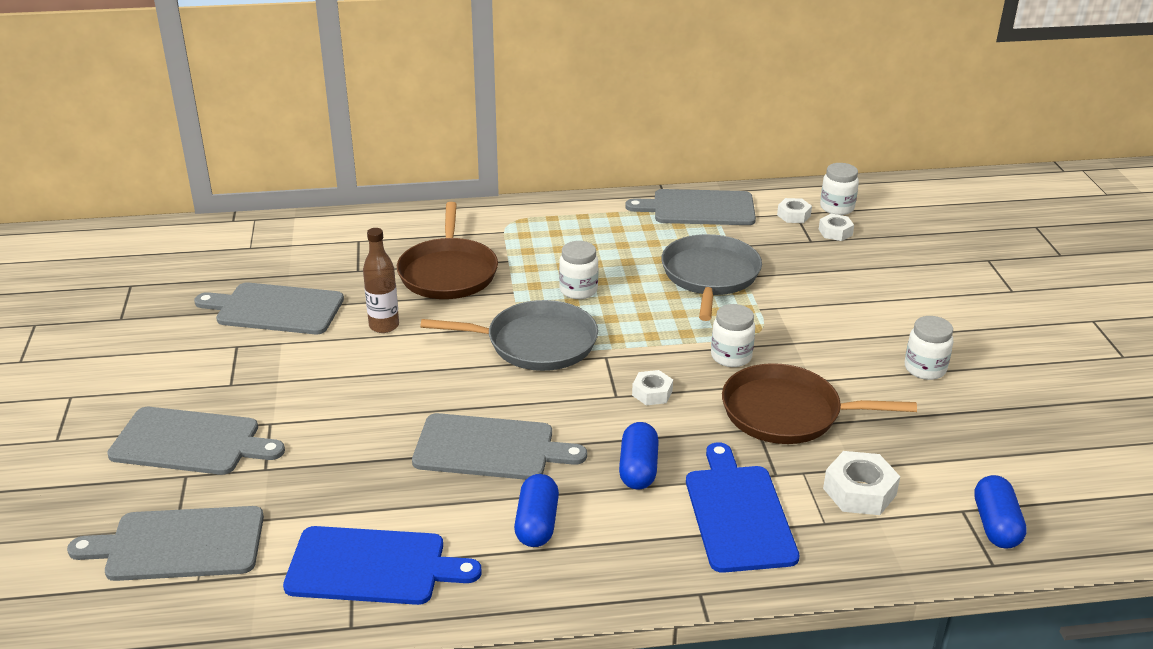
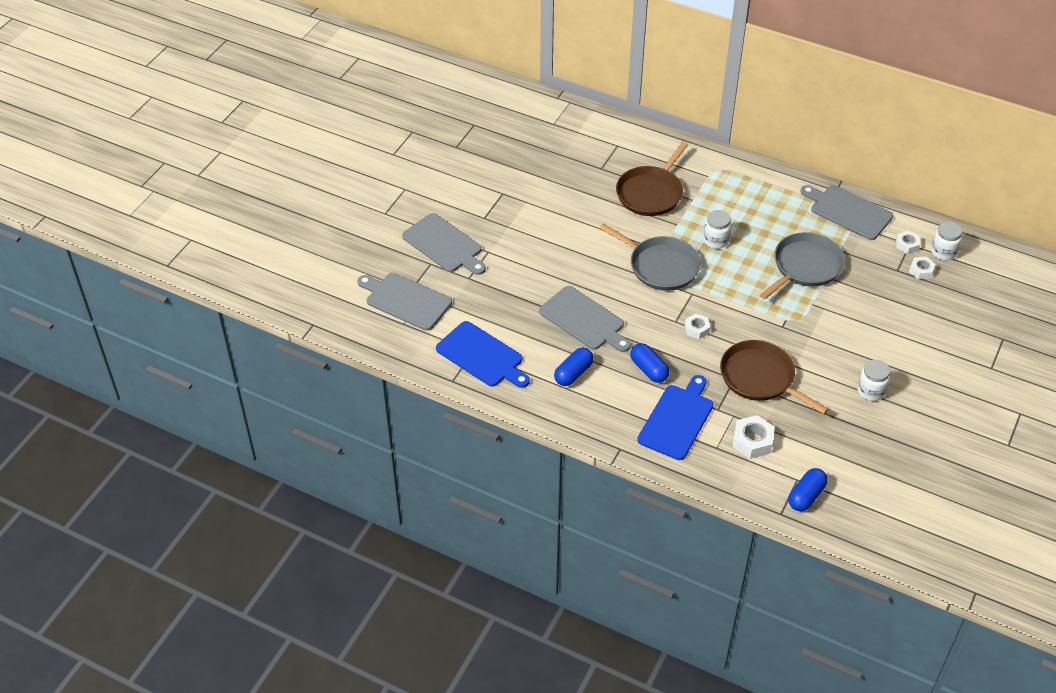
camera: 35 degrees right, 15 degrees up
grey cutting board [194,283,344,334] -> none
brown bottle [363,228,399,333] -> none
blue capsule [619,422,659,490] -> blue capsule turned 75 degrees counterclockwise [630,343,670,383]
white jar [711,304,755,367] -> none

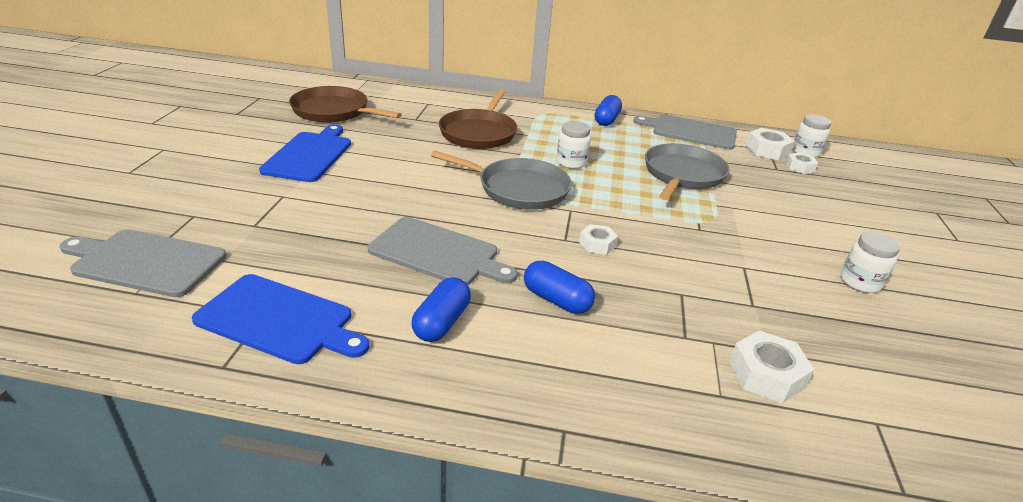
camera: 20 degrees left, 15 degrees down
grey cutting board [402,213,486,275] -> none
blue cutting board [637,375,713,460] -> blue cutting board moved to [259,124,351,182]
brown pan [720,340,829,414] -> brown pan moved to [289,86,402,123]
blue capsule [788,468,828,511] -> blue capsule moved to [595,95,622,126]
white nut [896,231,920,254] -> white nut [745,128,795,160], size x1.58

